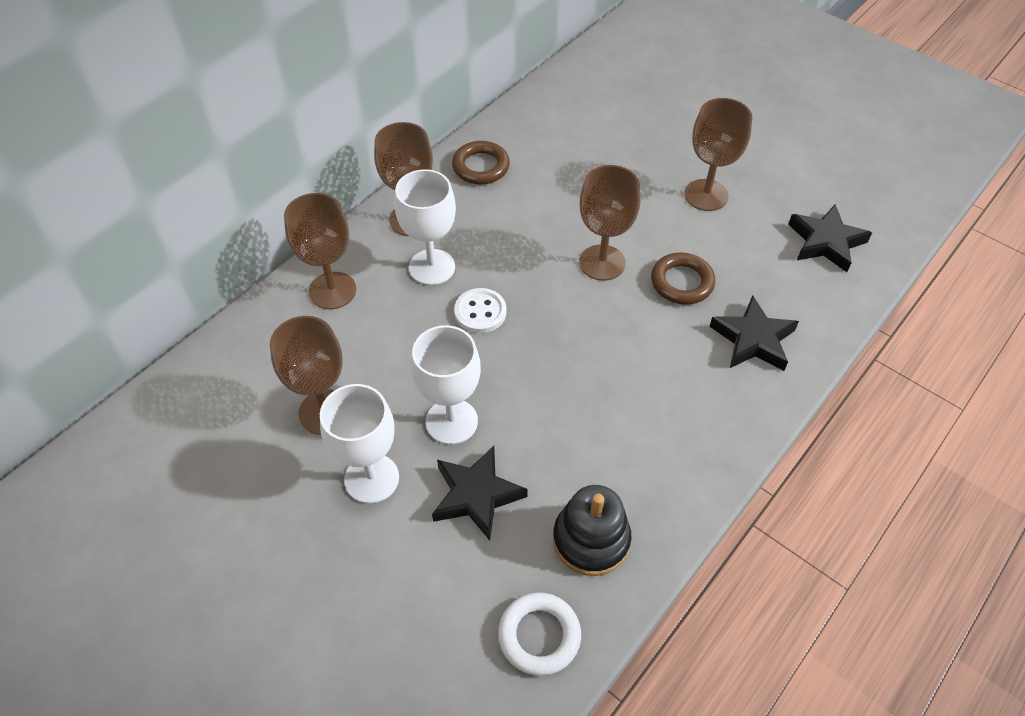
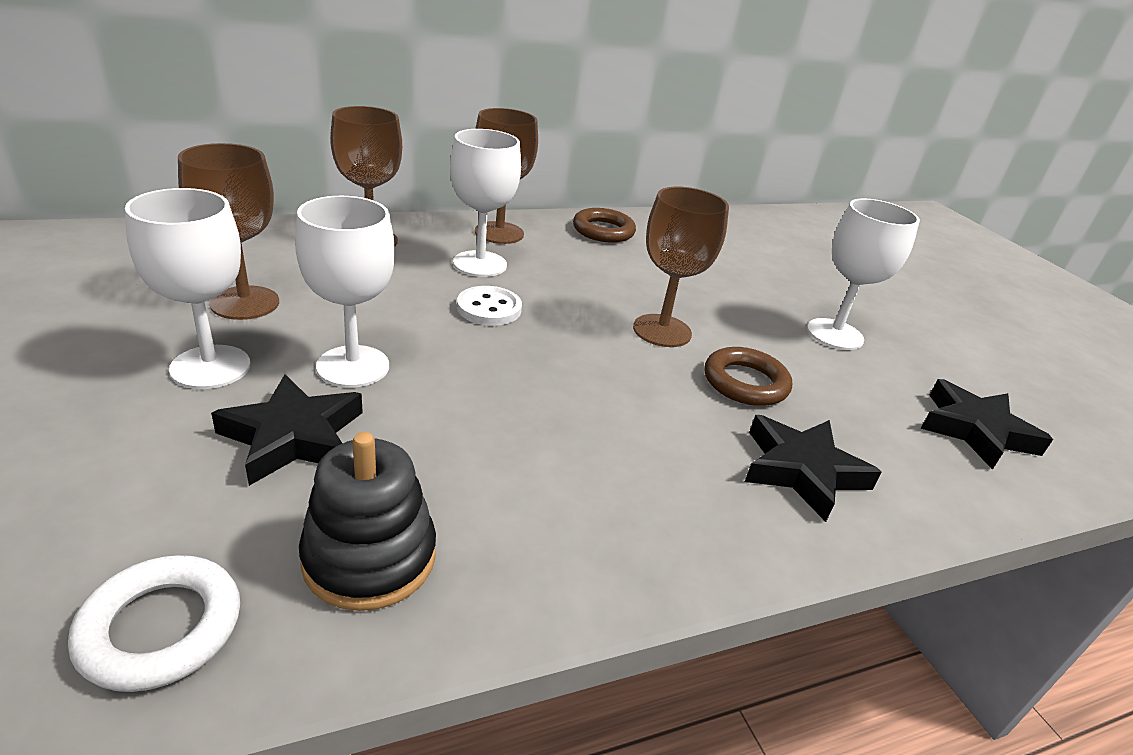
camera: 25 degrees right, 20 degrees down
brown goblet [685,98,752,211] -> white goblet [807,198,920,350]

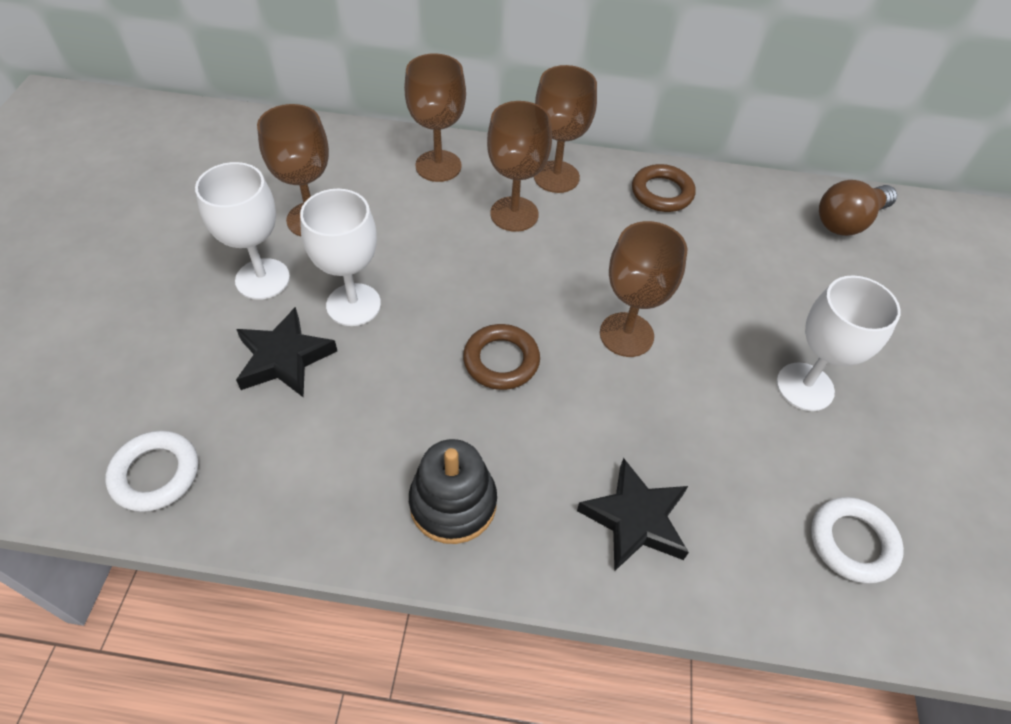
camera: 30 degrees right, 20 degrees up
black stacking toy [299,432,436,611] -> black stacking toy moved to [409,439,497,544]
white goblet [450,129,521,277] -> brown goblet [487,101,552,232]
white button [457,286,522,326] -> none
brown ring [704,347,792,406] -> brown ring moved to [463,324,540,390]
black star [920,379,1053,470] -> white ring [811,497,904,583]
none -> brown light bulb [819,180,897,236]

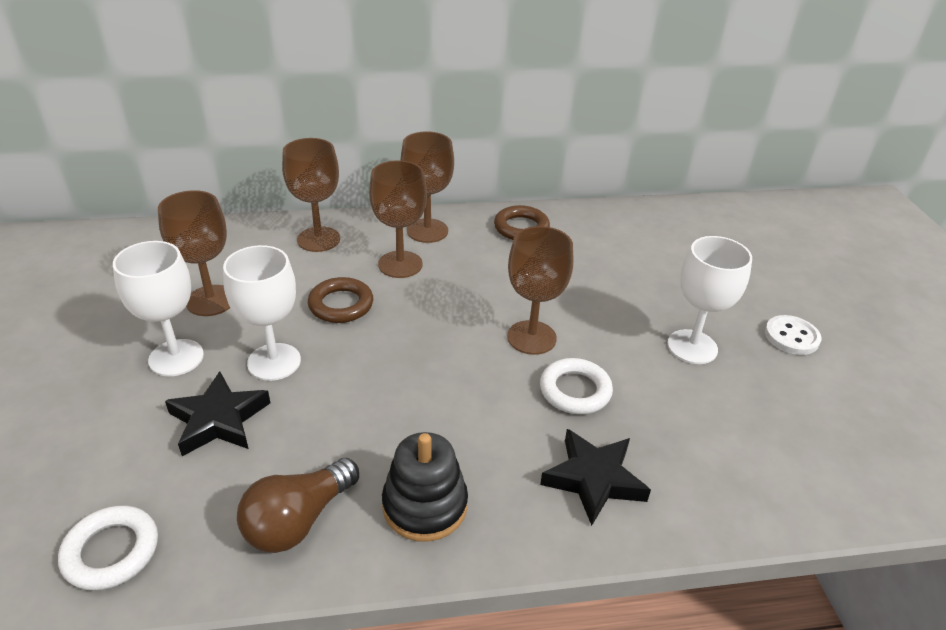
camera: 15 degrees left, 15 degrees down
brown ring [463,324,540,390] -> brown ring moved to [308,277,373,323]
white ring [811,497,904,583] -> white ring moved to [540,358,613,414]
brown light bulb [819,180,897,236] -> brown light bulb moved to [237,458,359,553]
none -> white button [765,315,821,355]

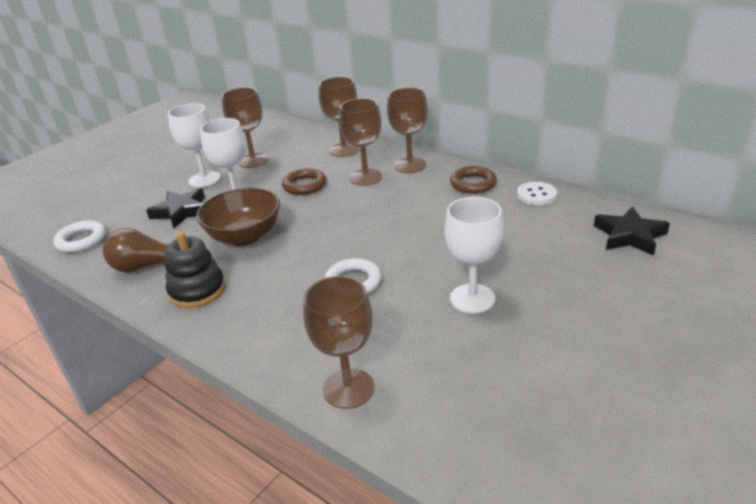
camera: 50 degrees right, 5 degrees down
brown goblet [507,226,573,355] -> brown goblet moved to [303,276,374,409]
black star [540,429,651,526] -> black star moved to [594,206,670,256]
white button [765,315,821,355] -> white button moved to [517,182,557,205]
none -> brown bowl [196,188,280,246]

